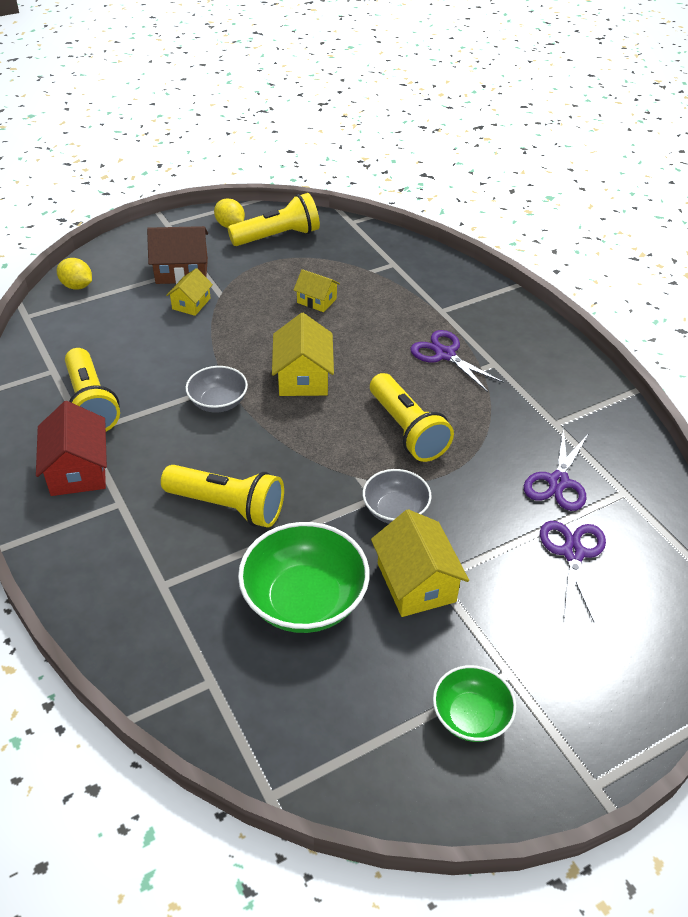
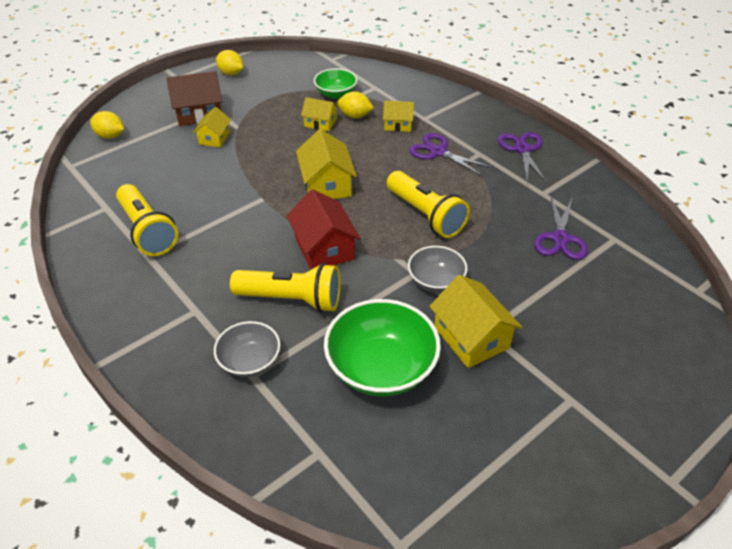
camera: 10 degrees left, 0 degrees up
red house [36,401,107,496] -> red house moved to [287,189,361,269]
grey bowl [186,366,248,413] -> grey bowl moved to [214,321,280,377]
yellow flashlight [228,193,320,246] -> none
green bowl [433,665,517,742] -> green bowl moved to [314,68,357,99]
purple scissors [540,521,606,623] -> purple scissors moved to [498,132,547,183]
none -> yellow lemon [338,91,374,118]
none -> yellow house [383,101,414,132]

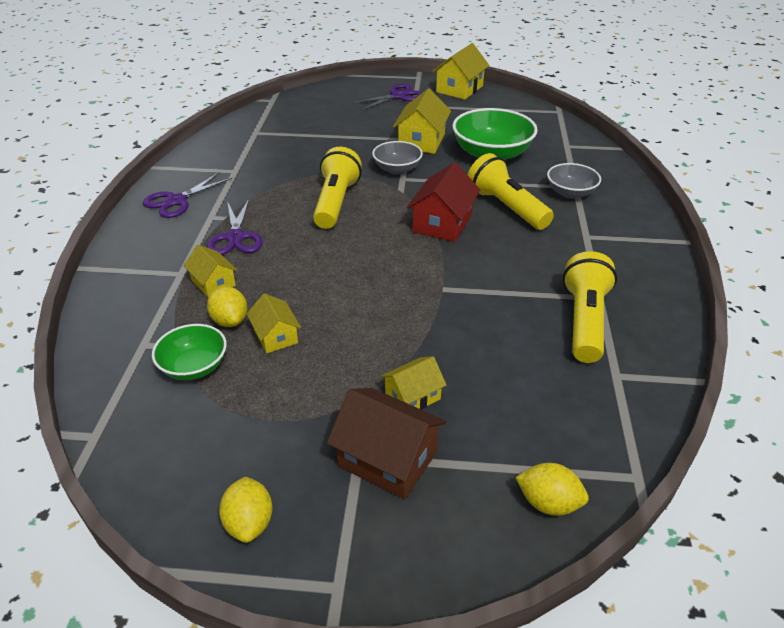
camera: 135 degrees left, 5 degrees down
yellow lemon [90,111,124,139] -> yellow lemon turned 45 degrees counterclockwise [515,463,589,516]
yellow house [296,129,357,199] -> yellow house moved to [432,43,490,100]
purple scissors [534,197,588,260] -> purple scissors moved to [352,84,422,110]

